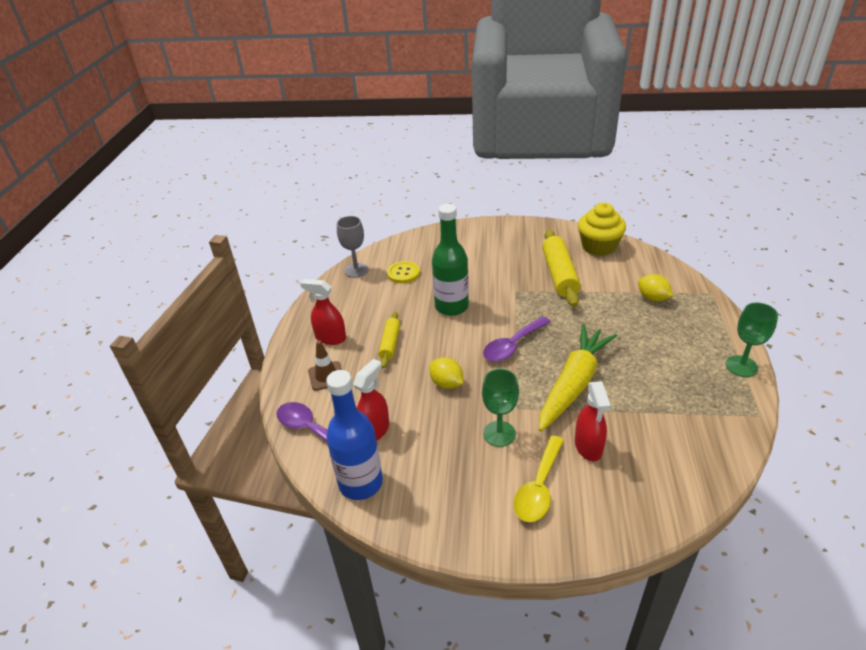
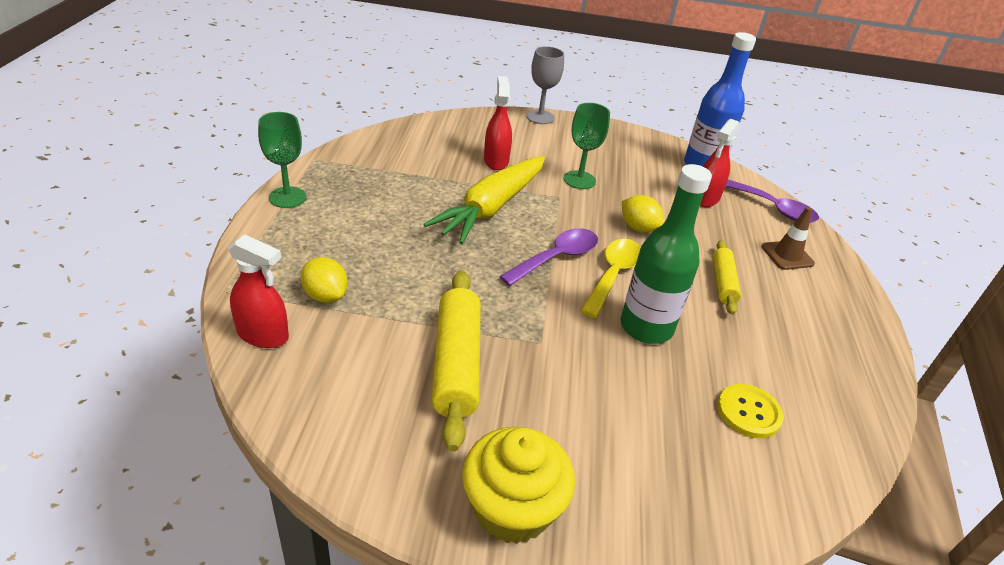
camera: 175 degrees right, 0 degrees up
red spray bottle [300,279,346,345] -> red spray bottle moved to [228,234,289,348]
grey goblet [337,216,368,278] -> grey goblet moved to [526,46,564,124]
yellow spoon [513,435,564,522] -> yellow spoon moved to [580,239,641,318]
yellow cupcake [578,203,626,256] -> yellow cupcake moved to [462,427,575,544]

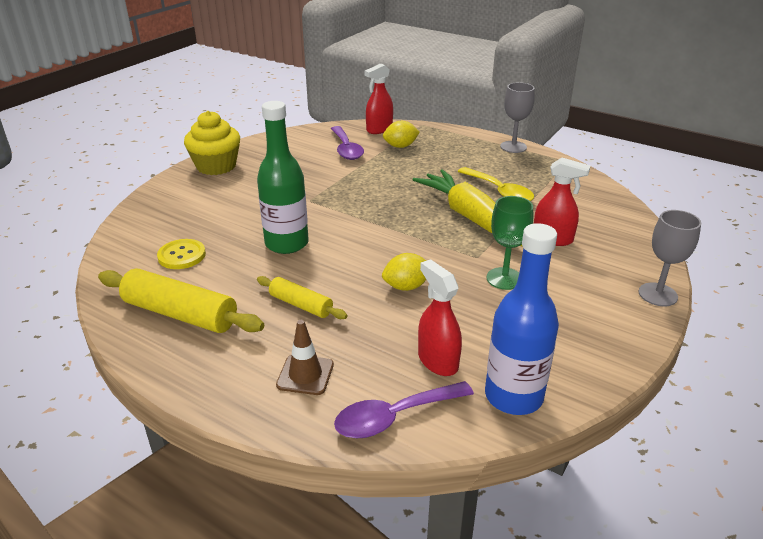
camera: 120 degrees right, 5 degrees down
green goblet [258,112,306,208] -> grey goblet [500,82,535,153]
yellow rolling pin [432,270,481,451] -> yellow rolling pin moved to [98,268,264,333]
purple spoon [499,228,598,286] -> purple spoon moved to [331,126,364,160]
yellow spoon [580,239,641,318] -> yellow spoon moved to [457,167,534,201]

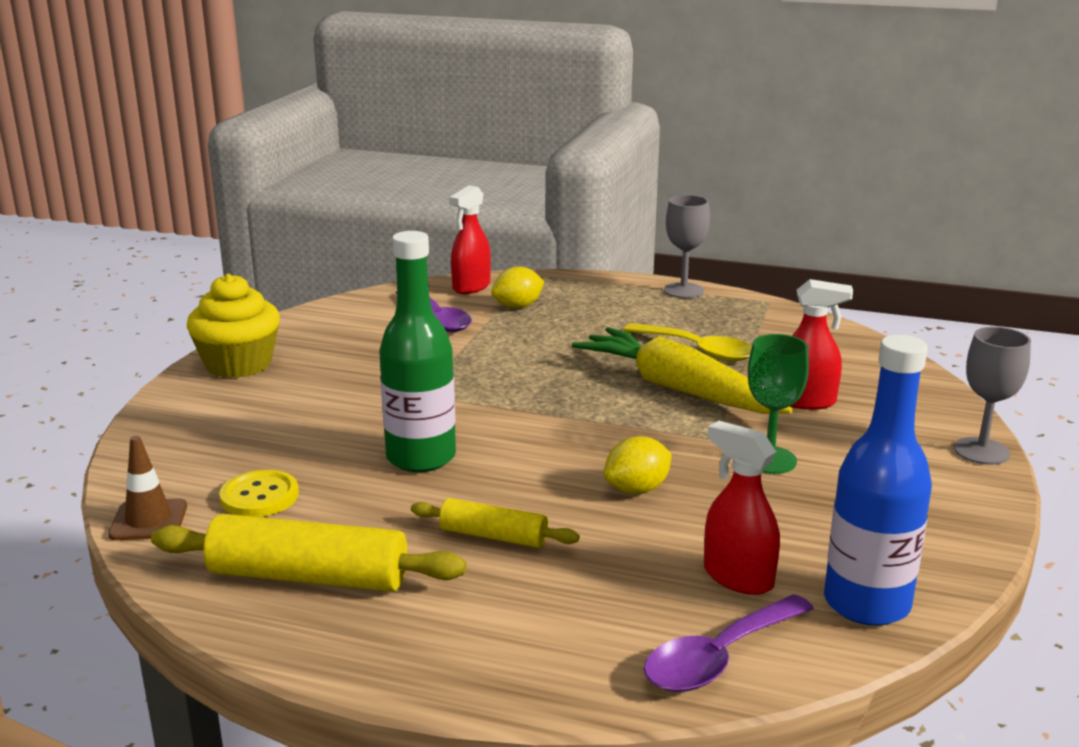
camera: 15 degrees left, 10 degrees down
brown traffic cone [276,320,334,395] -> brown traffic cone moved to [108,436,187,540]

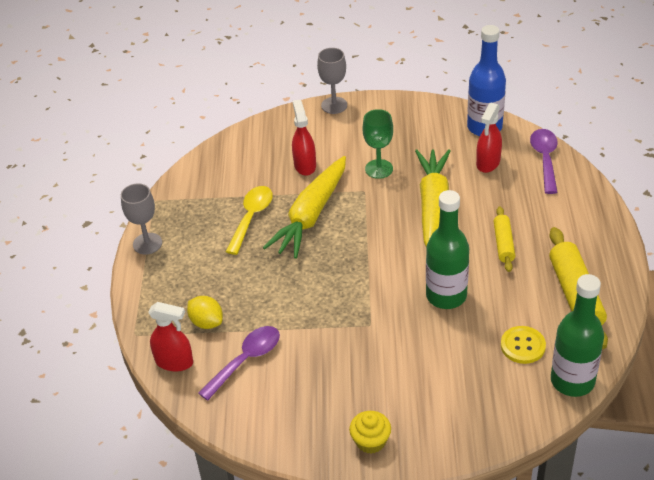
camera: 105 degrees left, 20 degrees up
brown traffic cone [108,436,187,540] -> green bottle [551,274,604,397]
yellow cupcake [187,274,280,378] -> yellow cupcake [349,411,391,454], size x0.60
yellow lemon [604,436,672,494] -> yellow carrot [415,149,451,247]
purple spoon [644,594,814,692] -> purple spoon turned 120 degrees counterclockwise [530,129,558,194]

